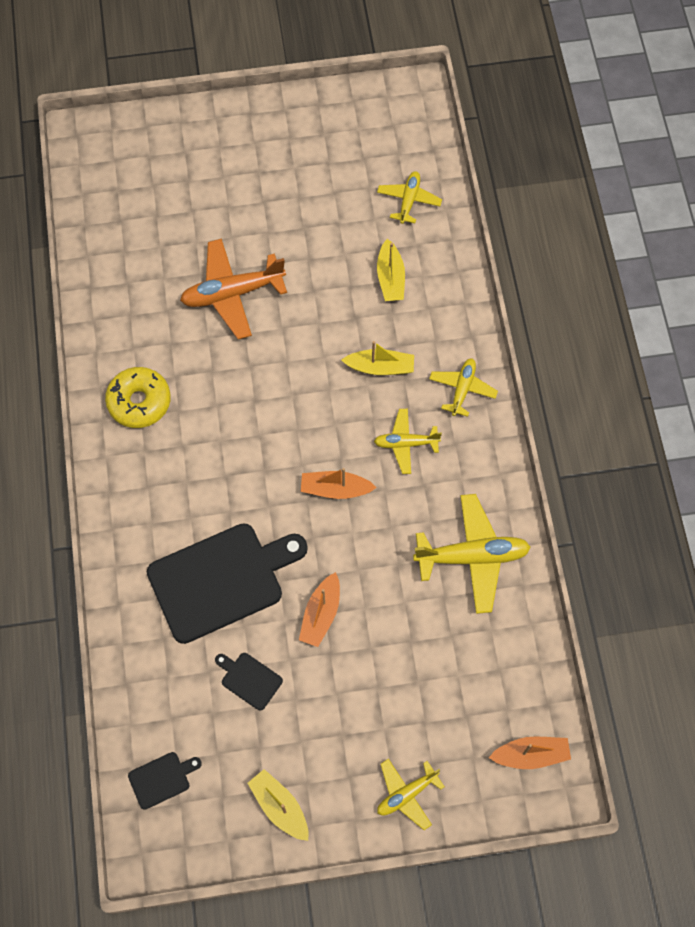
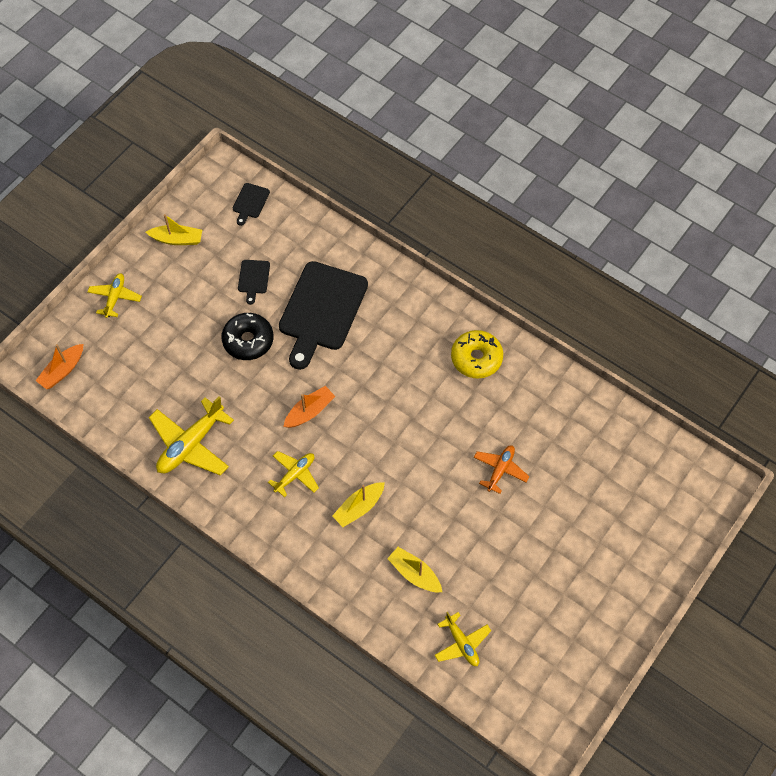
camera: 135 degrees right, 5 degrees down
orange plane [180,239,287,339] -> orange plane [474,445,529,494], size x0.59
black cutting board [215,653,283,710] -> black cutting board turned 105 degrees clockwise [238,260,270,305]
orange boat [299,572,340,647] -> black donut [221,313,273,360]
yellow plane [429,358,498,417] -> none

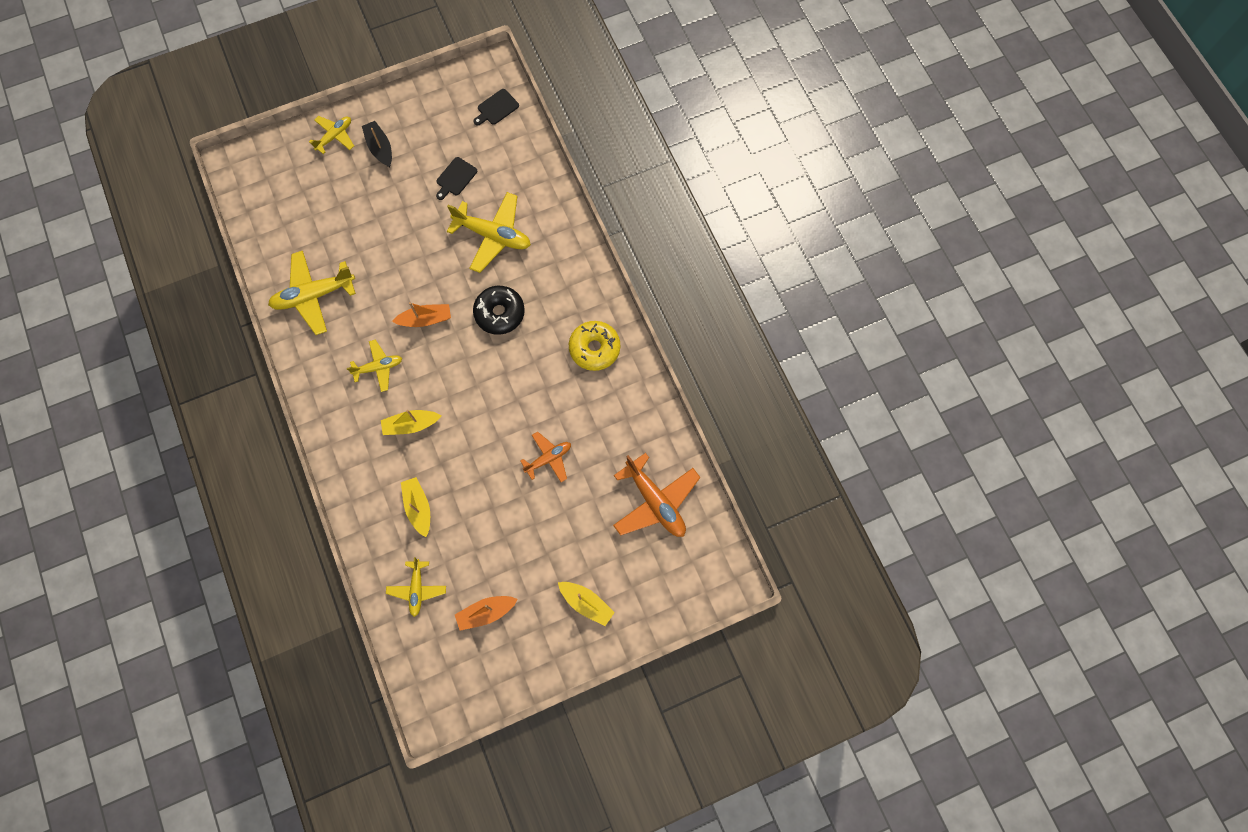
camera: 30 degrees right, 10 degrees up
orange boat [35,344,83,389] -> orange boat moved to [455,596,518,631]
yellow boat [146,214,202,245] -> yellow boat moved to [558,582,615,626]
black donut [221,313,273,360] -> black donut moved to [473,286,525,335]
black cutting board [279,261,368,370] -> yellow plane [447,192,531,273]
none -> black boat [362,121,392,167]
none -> orange plane [613,453,700,537]

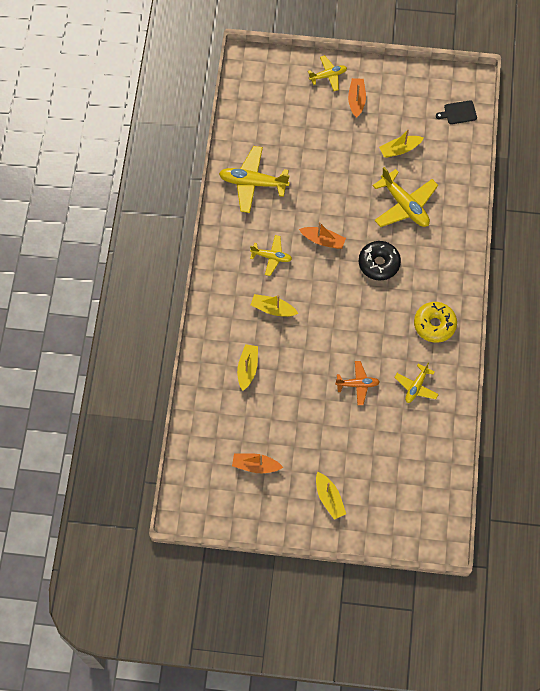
camera: 30 degrees right, 5 degrees down
black boat [362,121,392,167] -> orange boat [348,78,366,118]
yellow plane [386,557,446,617] -> yellow plane moved to [394,363,439,403]
black cutting board [436,157,477,200] -> yellow boat [379,129,424,158]
orange plane [613,453,700,537] -> none

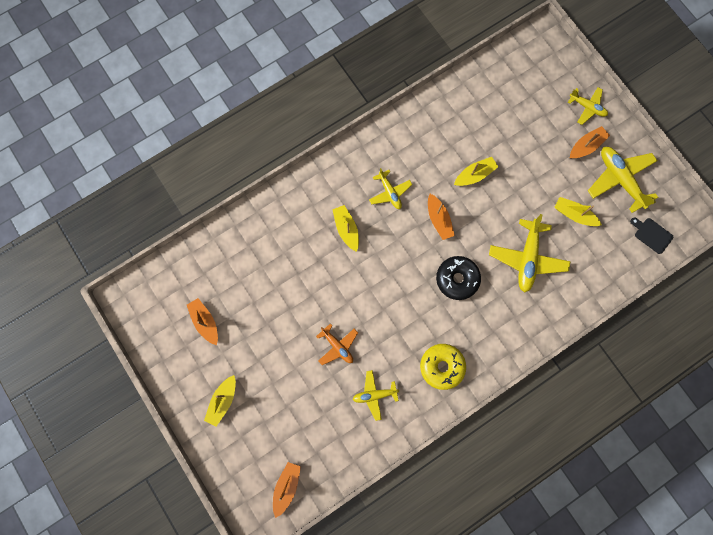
camera: 50 degrees right, 10 degrees up
yellow plane [219,146,290,213] -> yellow plane moved to [588,147,658,213]
yellow boat [237,344,258,391] -> yellow boat moved to [454,157,498,186]
none -> orange boat [273,462,301,518]

